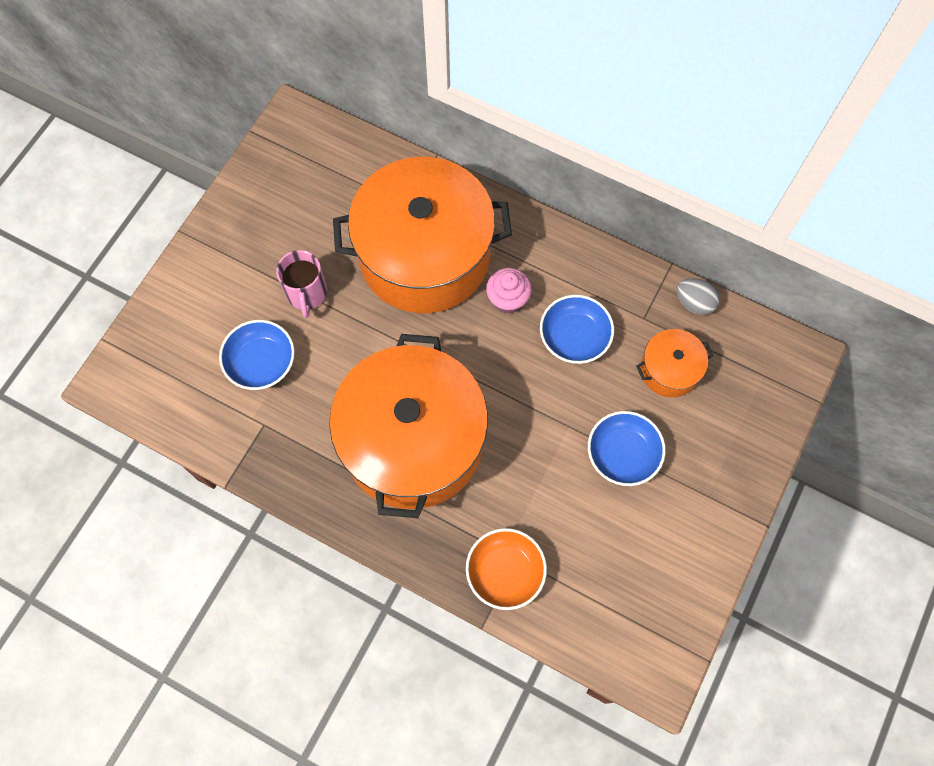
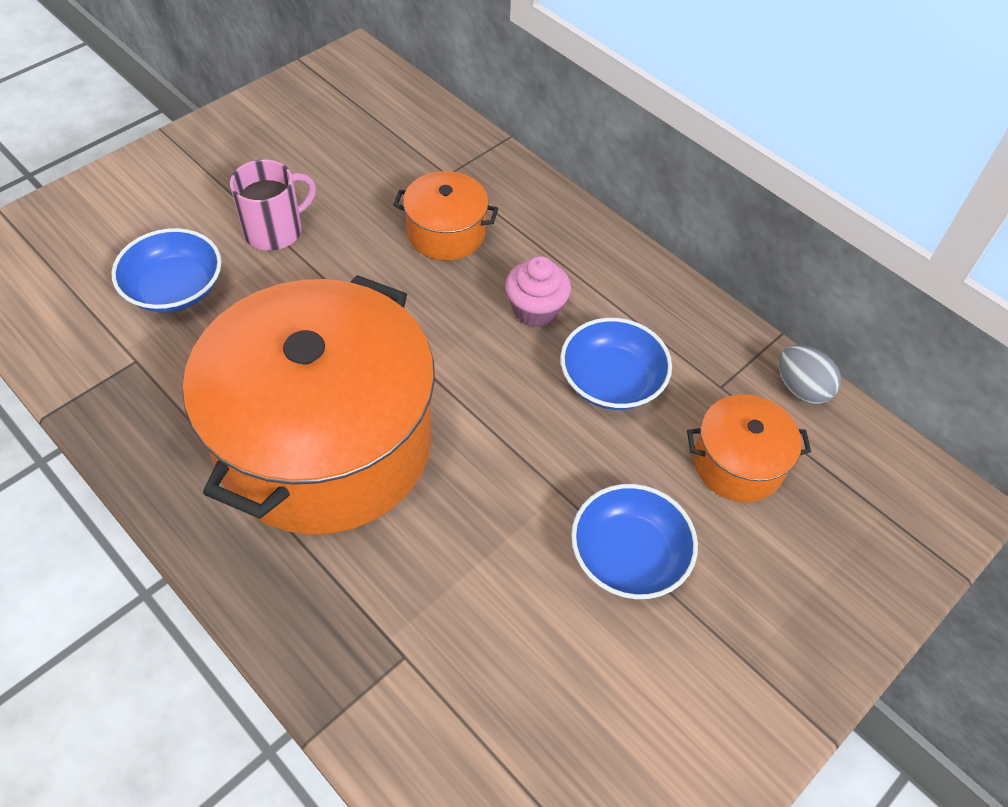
camera: 15 degrees right, 15 degrees down
pink mug [276,250,327,318] -> pink mug turned 135 degrees counterclockwise [230,159,316,250]
orange pot [333,157,512,313] -> orange pot [393,171,499,261], size x0.43
orange bowl [466,528,547,610] -> none

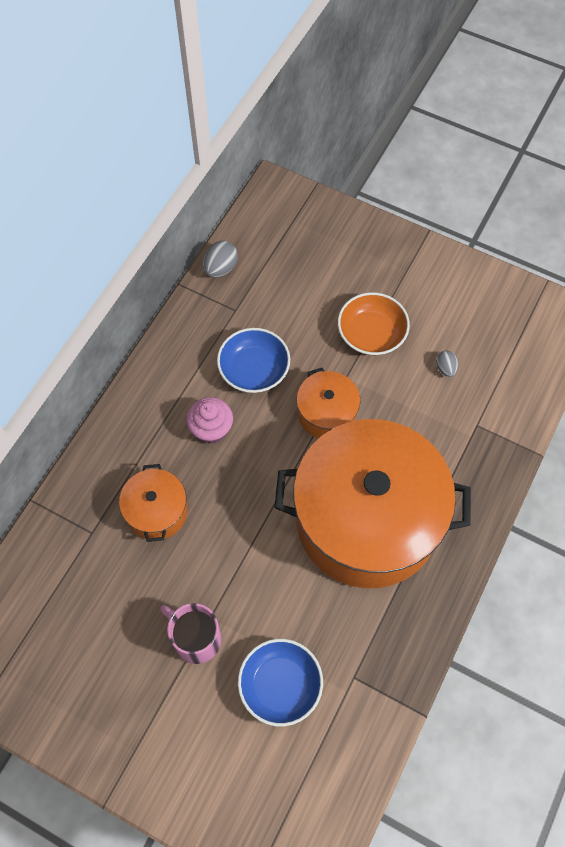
camera: 105 degrees left, 10 degrees up
blue bowl [571,484,698,599] -> orange bowl [338,292,410,355]
orange pot [687,394,811,502] -> orange pot moved to [296,368,360,438]
none -> grey egg [436,351,458,377]

